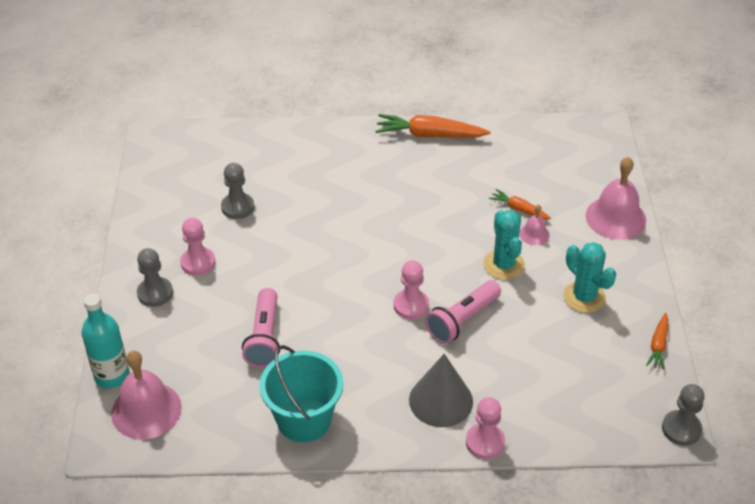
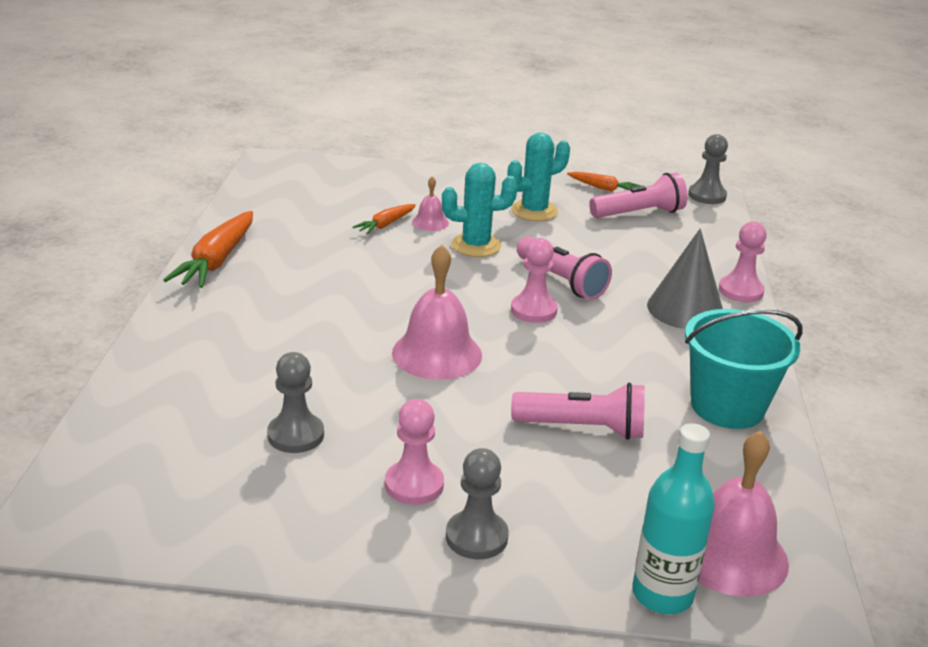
camera: 85 degrees left, 15 degrees down
pink bell [586,157,646,240] -> pink bell moved to [392,245,482,380]
none -> pink flashlight [589,173,688,218]

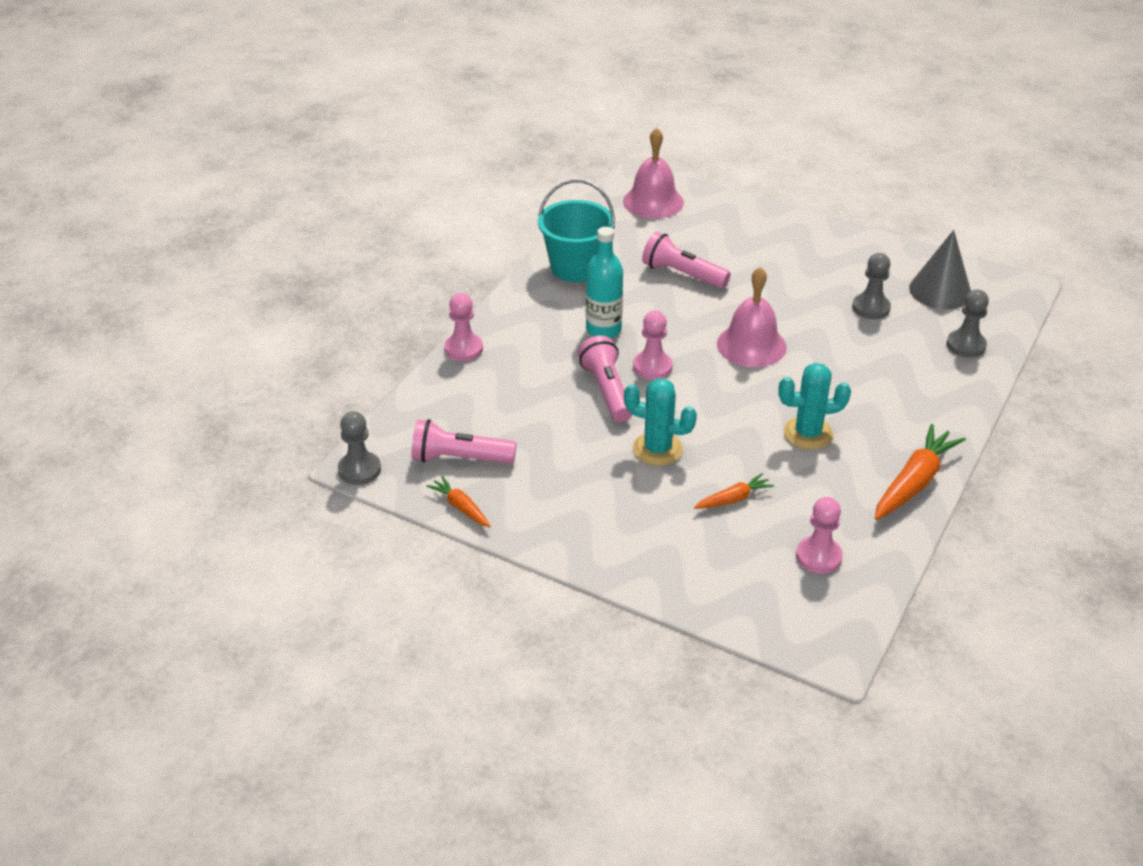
camera: 155 degrees left, 10 degrees up
pink pawn [385,399,444,505] -> pink pawn moved to [796,497,843,574]
pink bell [412,176,449,231] -> none
grey pawn [446,448,509,559] -> grey pawn moved to [947,289,989,358]
turquoise cactus [507,133,570,221] -> turquoise cactus moved to [778,363,851,450]
turquoise bottle [632,423,715,614] -> turquoise bottle moved to [586,227,623,338]
grey cone [647,229,723,329] -> grey cone moved to [909,230,971,309]

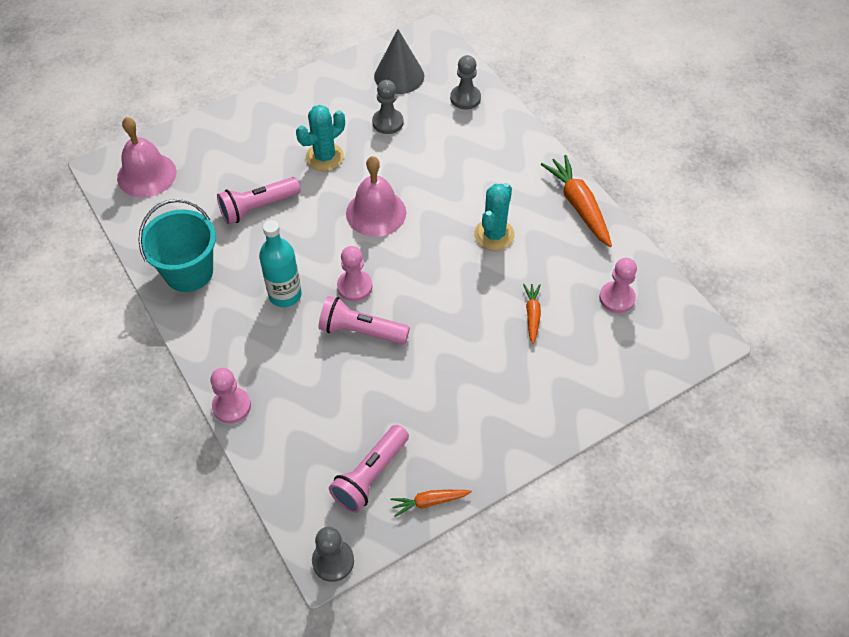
camera: 60 degrees left, 15 degrees up
turquoise cactus [624,378,697,466] -> turquoise cactus moved to [296,105,345,171]

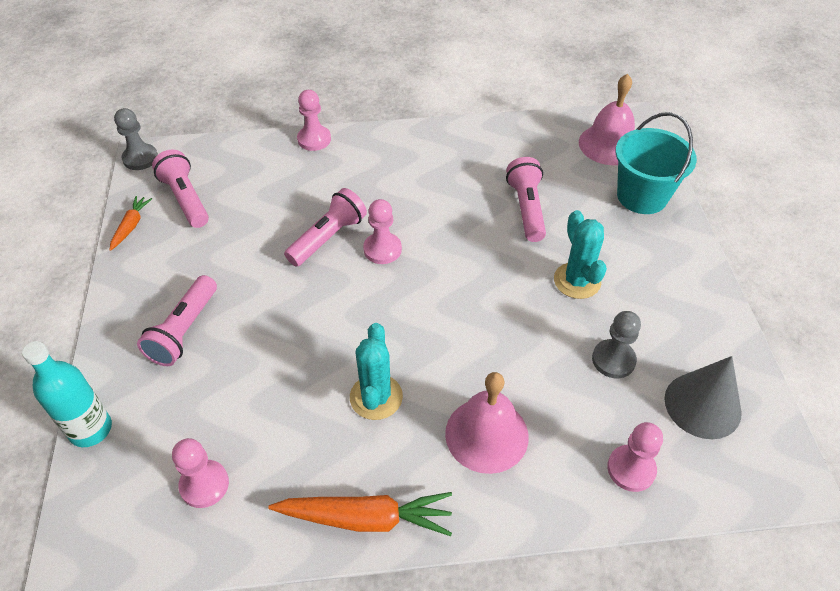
camera: 115 degrees right, 5 degrees down
turquoise bucket [138,199,216,292] -> turquoise bucket moved to [616,112,697,214]
turquoise bottle [259,220,302,307] -> turquoise bottle moved to [22,341,112,447]
pink bell [346,156,406,237] -> pink bell moved to [445,372,529,474]
grey pawn [450,55,481,109] -> pink pawn [607,422,663,492]
turquoise cactus [474,183,515,250] -> turquoise cactus turned 45 degrees clockwise [350,323,403,420]
orange carrot [523,284,541,344] -> none
none -> pink flashlight [137,275,217,366]

